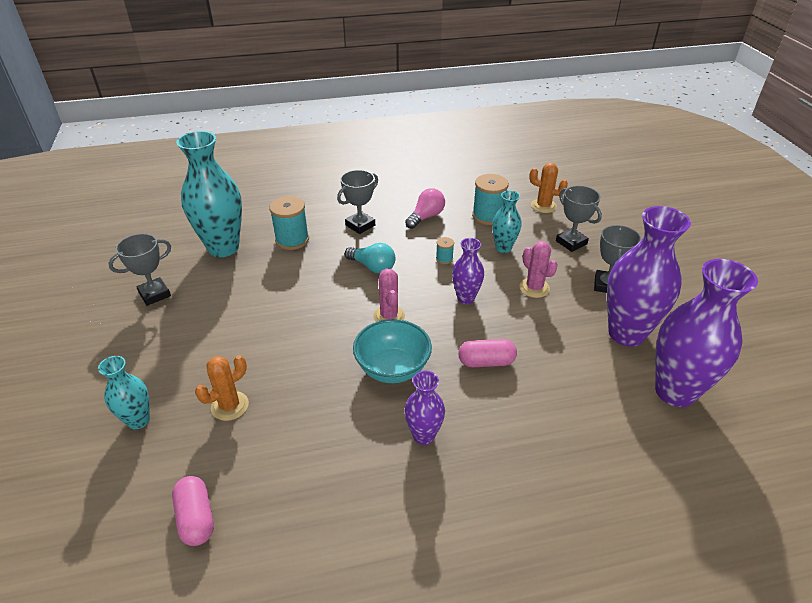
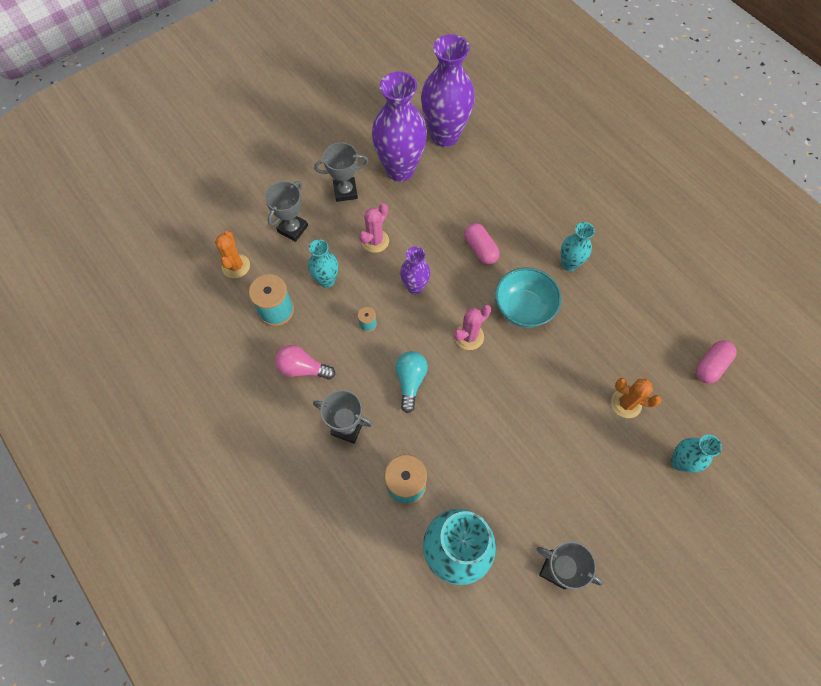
camera: 115 degrees left, 25 degrees up
purple vase [404,371,445,445] -> turquoise vase [561,222,595,271]

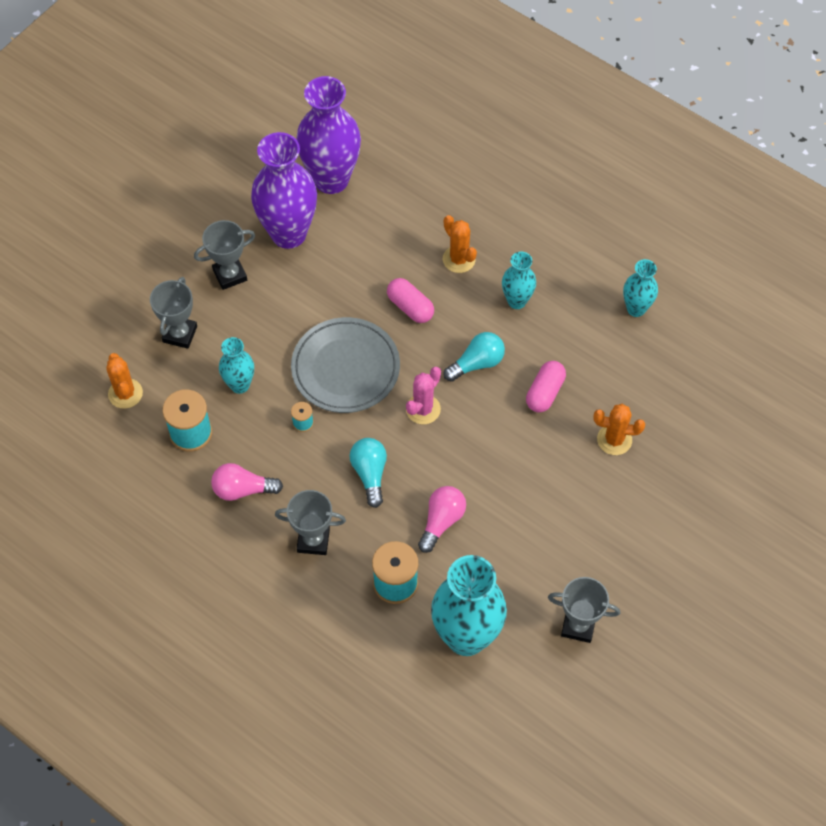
camera: 15 degrees left, 5 degrees down
pink cactus [359,203,389,253] -> none
purple vase [400,246,431,294] -> grey plate [291,317,400,413]
turquoise bowl [495,267,561,328] -> turquoise light bulb [443,332,505,382]
turquoise vase [671,435,722,472] -> turquoise vase moved to [623,259,658,317]
pink capsule [696,340,737,383] -> pink capsule moved to [526,361,566,413]
none -> pink light bulb [418,486,466,553]
none -> orange cactus [443,215,477,273]

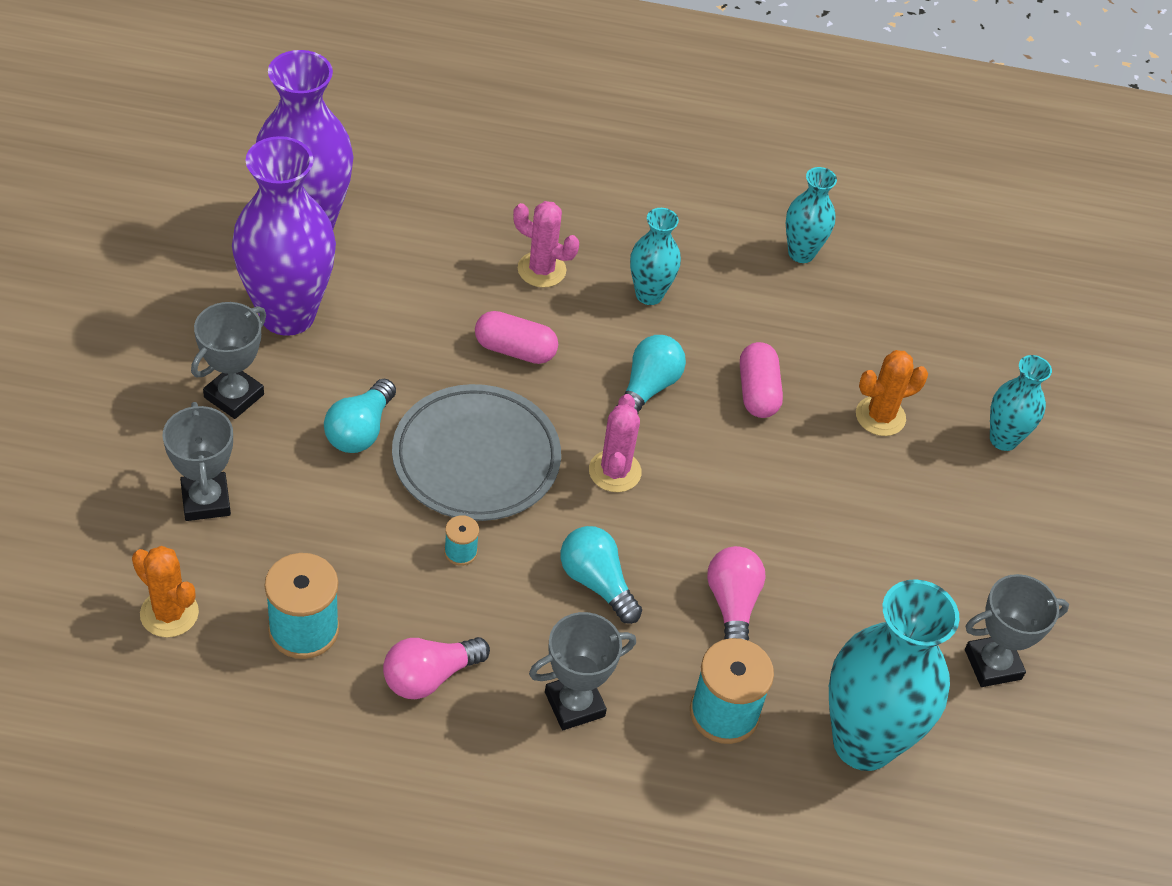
camera: 35 degrees left, 10 degrees down
turquoise vase [219,337,254,394] -> turquoise vase moved to [990,355,1052,451]
orange cactus [443,215,477,273] -> pink cactus [513,201,579,288]
none -> turquoise light bulb [324,378,396,453]

